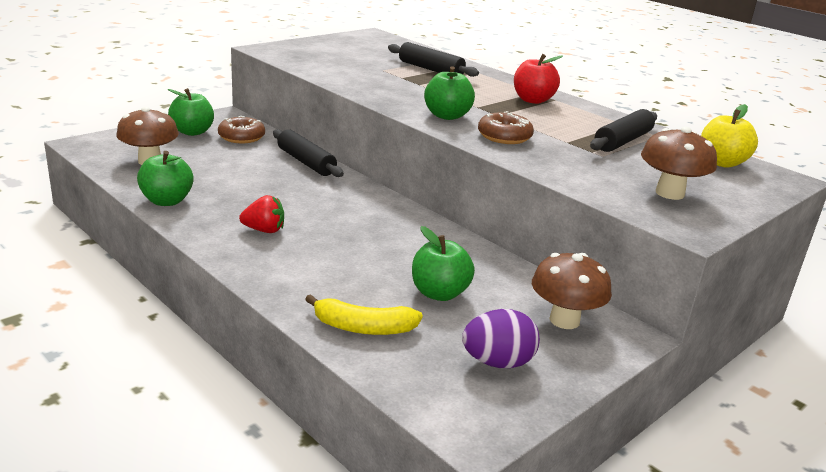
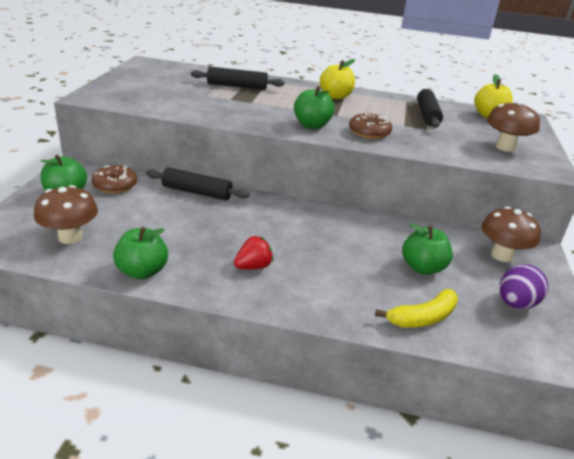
camera: 35 degrees left, 5 degrees up
red apple [514,54,563,104] -> yellow apple [320,59,355,99]

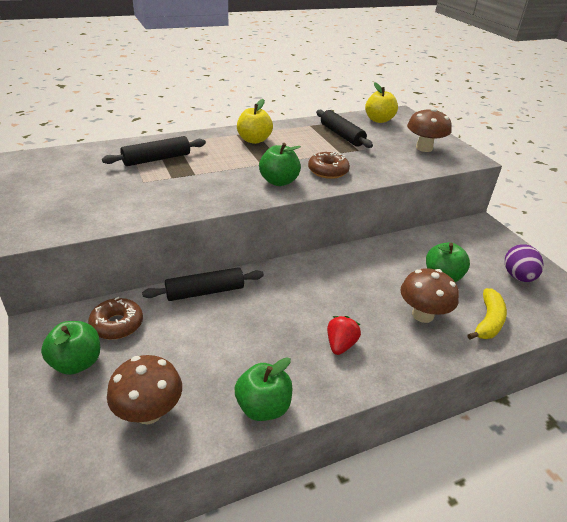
camera: 35 degrees left, 5 degrees up
brown mushroom [481,206,541,262] -> brown mushroom moved to [400,268,459,323]

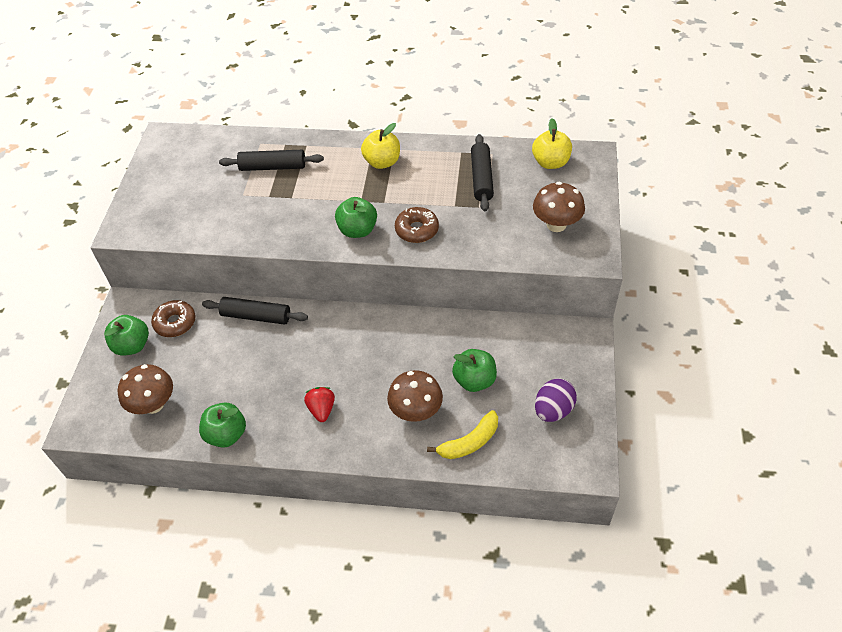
camera: 35 degrees right, 15 degrees up
red strawberry [327,316,361,355] -> red strawberry turned 60 degrees counterclockwise [304,387,335,422]

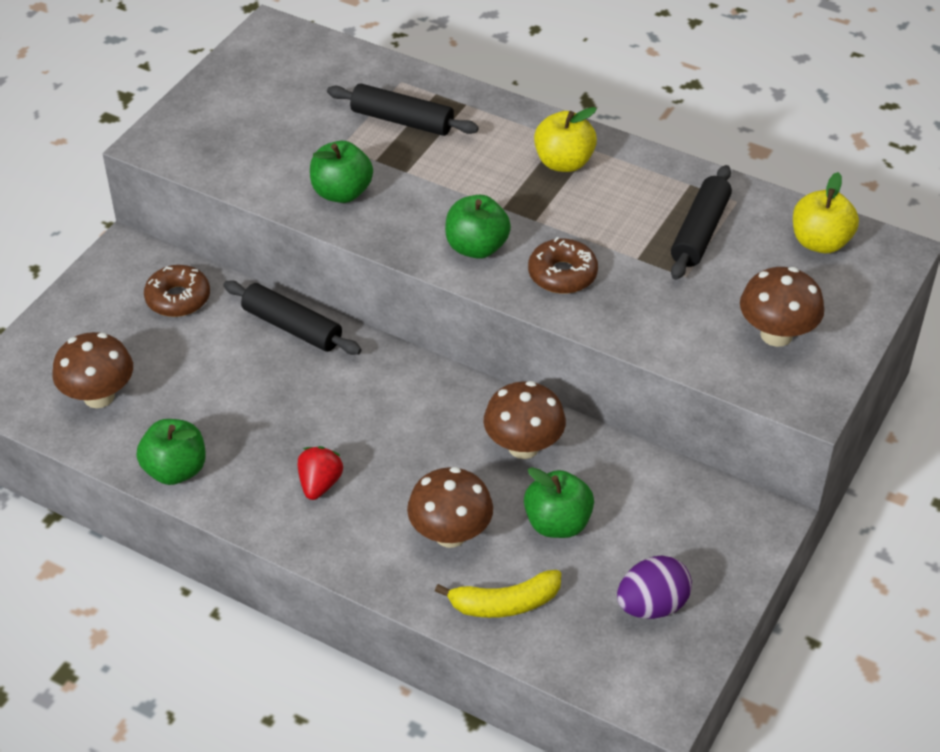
camera: 20 degrees right, 5 degrees down
green apple [104,315,149,356] -> green apple moved to [310,141,373,203]
none -> brown mushroom [484,381,566,459]

